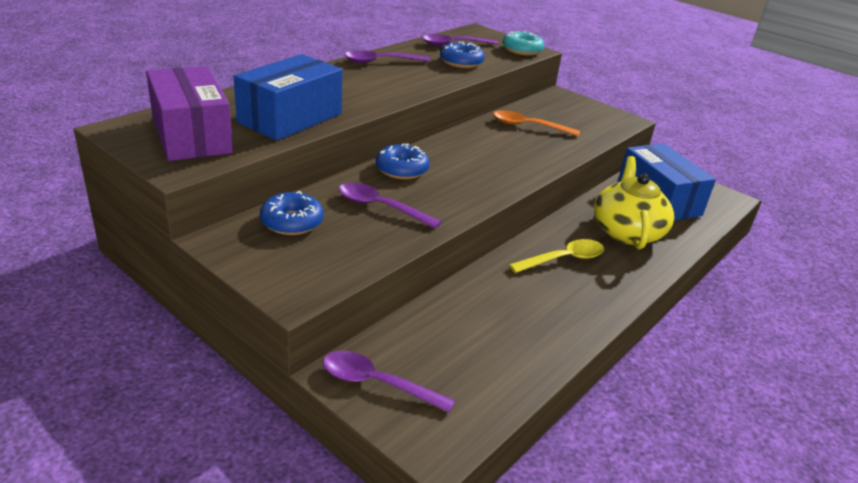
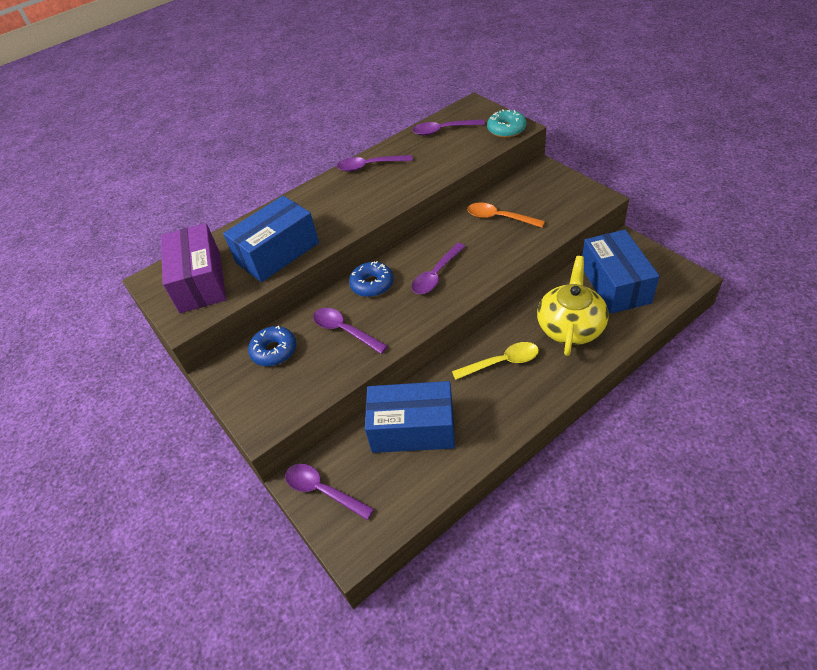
camera: 20 degrees right, 15 degrees up
blue donut [440,41,485,68] -> none
none -> blue box [365,381,455,453]
none -> purple spoon [411,243,466,294]

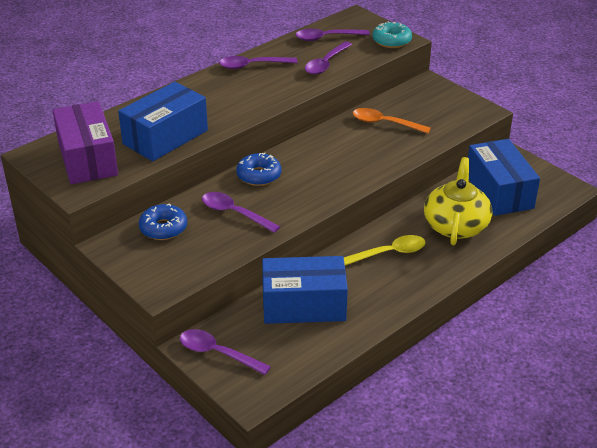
camera: 10 degrees left, 10 degrees down
purple spoon [411,243,466,294] -> purple spoon moved to [305,42,352,75]

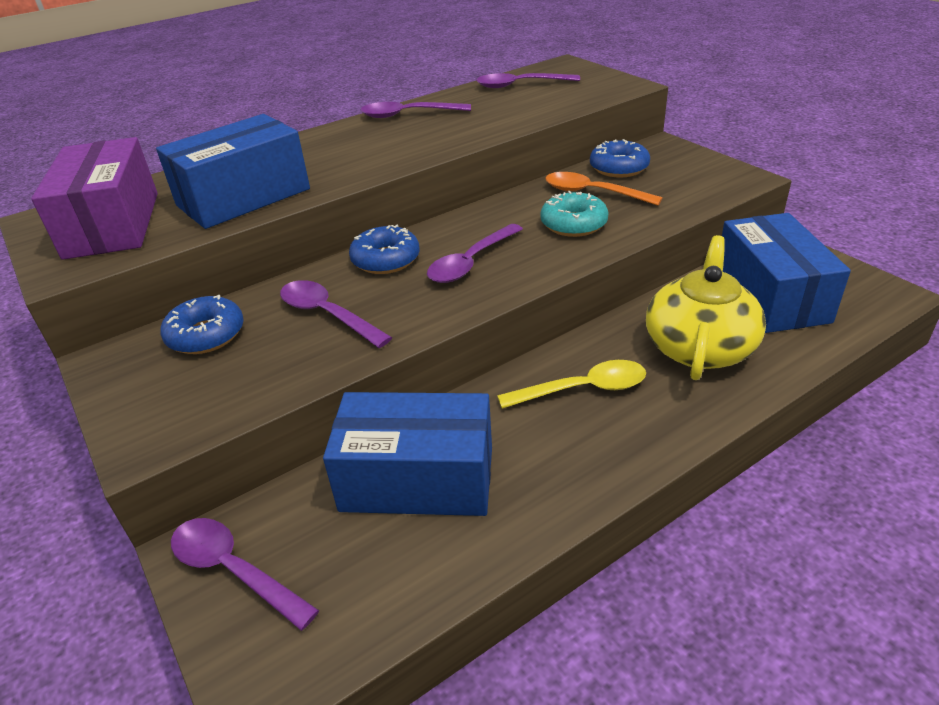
camera: 10 degrees right, 0 degrees up
purple spoon [305,42,352,75] -> purple spoon moved to [427,224,523,283]
turquoise donut [372,21,412,48] -> turquoise donut moved to [540,191,609,237]
none -> blue donut [590,139,650,178]

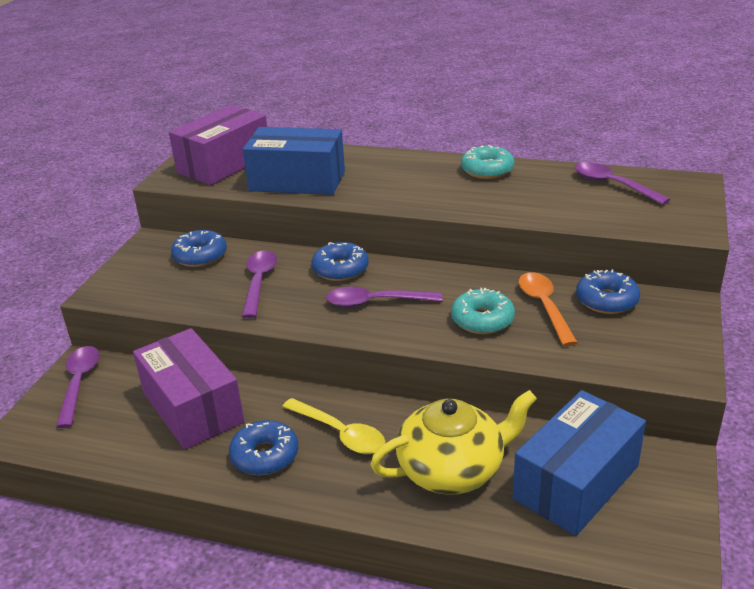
camera: 50 degrees right, 5 degrees down
blue box [323,392,492,516] -> purple box [133,328,244,450]
purple spoon [360,102,471,118] -> turquoise donut [461,145,514,179]
none -> blue donut [229,420,298,475]

